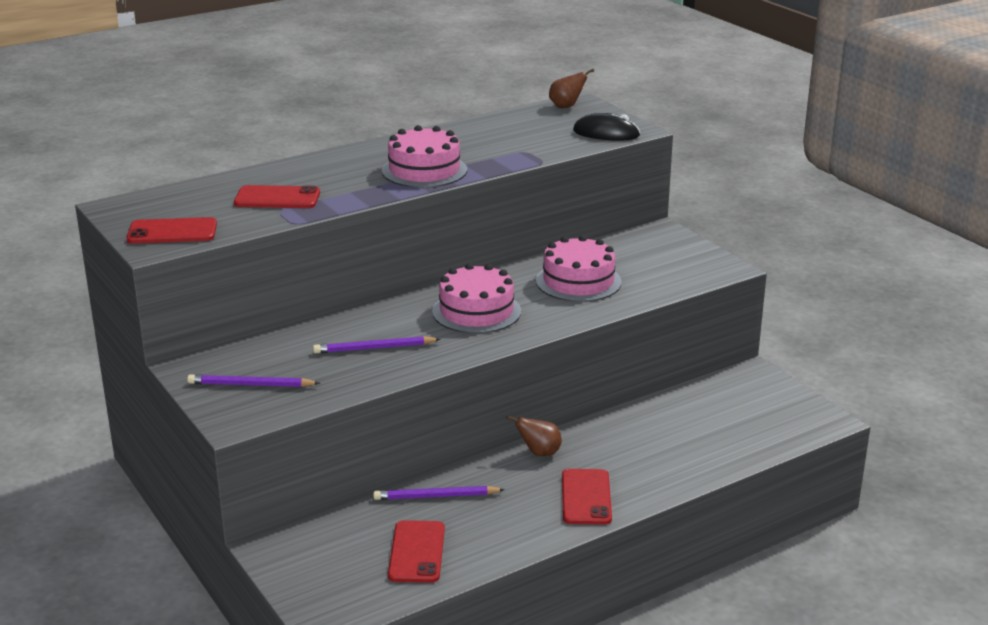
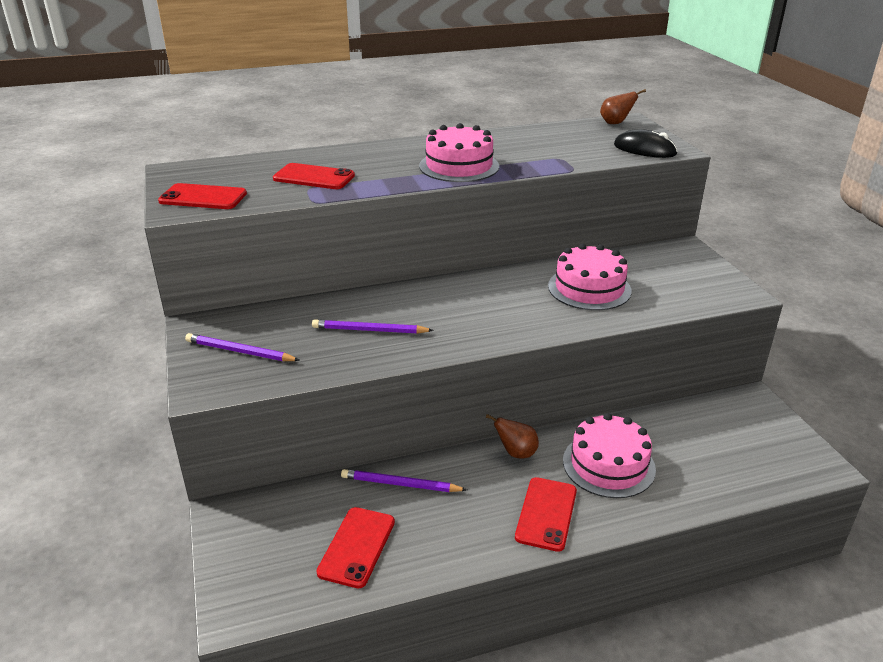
camera: 15 degrees right, 5 degrees up
pink cake [432,263,521,333] -> pink cake moved to [563,413,656,498]

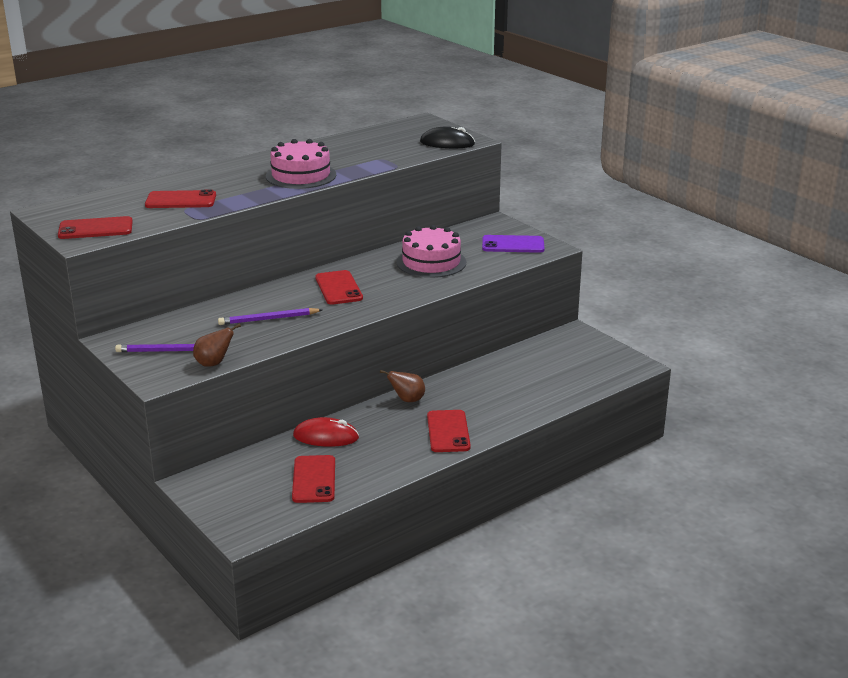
camera: 20 degrees left, 5 degrees down
purple pencil [341,469,467,492] -> red mouse [293,417,359,447]
pink cake [563,413,656,498] -> none
brown pear [600,89,646,124] -> brown pear moved to [193,323,241,367]
none -> red phone [315,270,363,305]
none -> purple phone [482,235,545,253]

